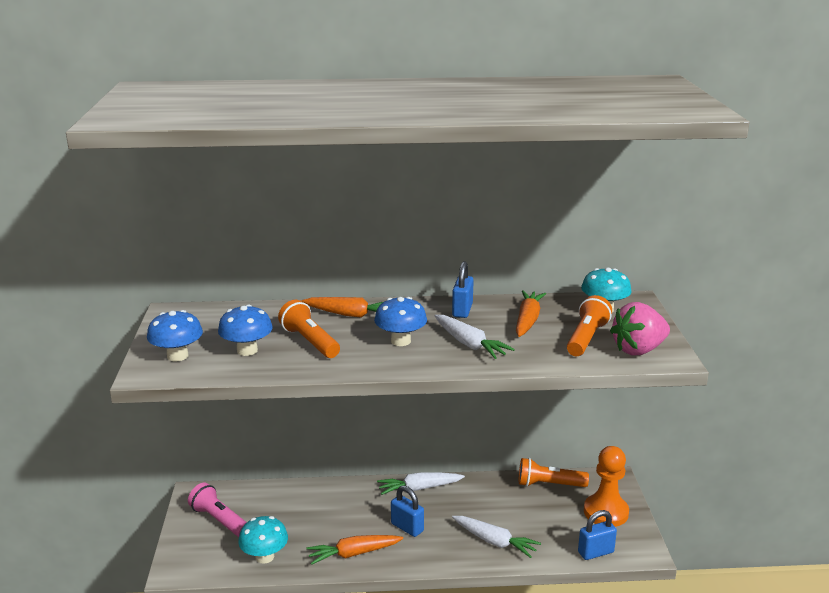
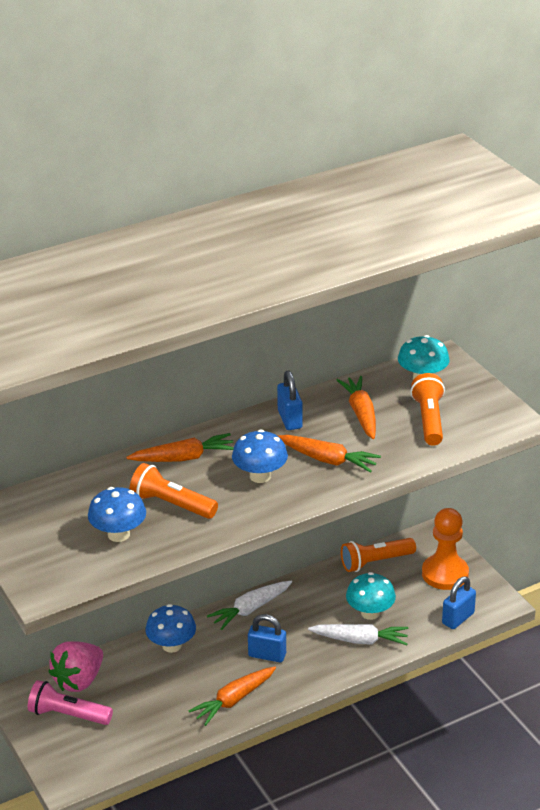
camera: 25 degrees left, 10 degrees up
blue mushroom [147,310,203,362] -> blue mushroom moved to [146,604,196,653]
turquoise mushroom [238,516,288,564] -> turquoise mushroom moved to [346,572,396,620]
white carrot [435,315,515,359] -> orange carrot [278,435,381,473]
pink strawberry [610,302,670,355] -> pink strawberry moved to [48,641,103,692]

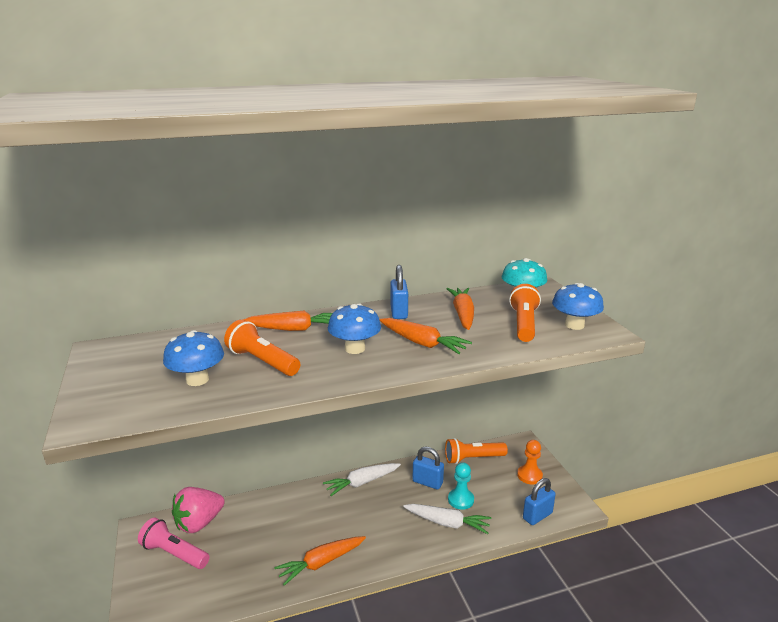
camera: 10 degrees right, 10 degrees down
blue mushroom [146,604,196,653] -> blue mushroom moved to [552,283,604,330]
blue padlock [248,614,286,662] -> blue padlock moved to [413,446,444,490]
turquoise mushroom [346,572,396,620] -> turquoise pawn [448,462,474,510]
orange pawn [422,508,469,590] -> orange pawn [517,440,543,484], size x0.63

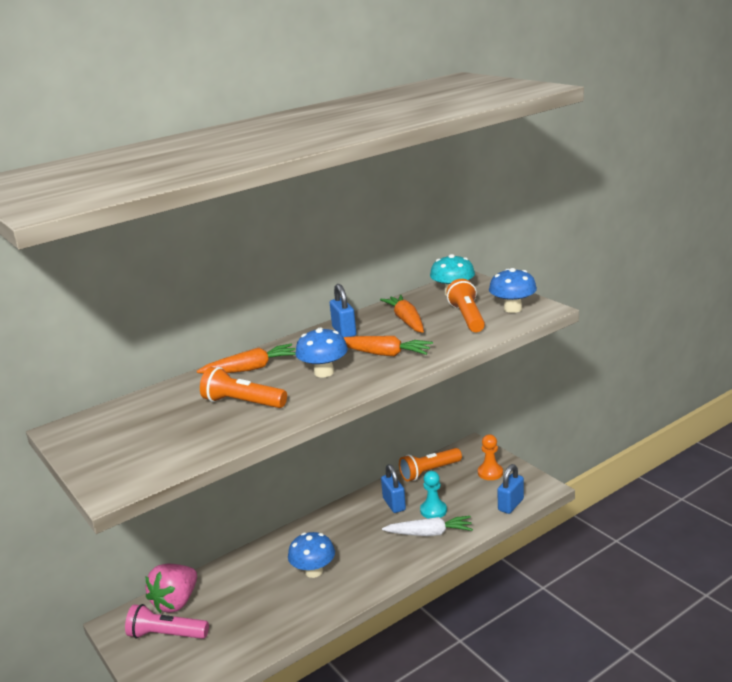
camera: 15 degrees left, 0 degrees up
blue mushroom [163,330,224,386] -> blue mushroom moved to [288,532,335,578]
orange carrot [274,536,366,586] -> none
white carrot [323,463,401,496] -> none
blue padlock [413,446,444,490] -> blue padlock turned 60 degrees clockwise [381,464,406,513]

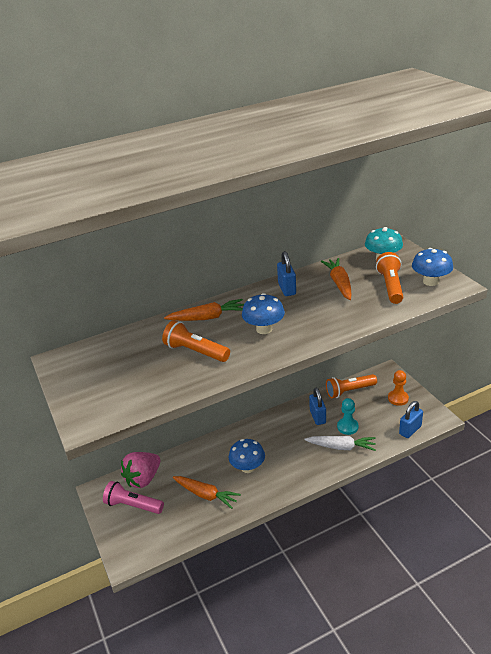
camera: 10 degrees right, 10 degrees up
orange carrot [343,336,433,356] -> orange carrot moved to [173,476,241,509]

